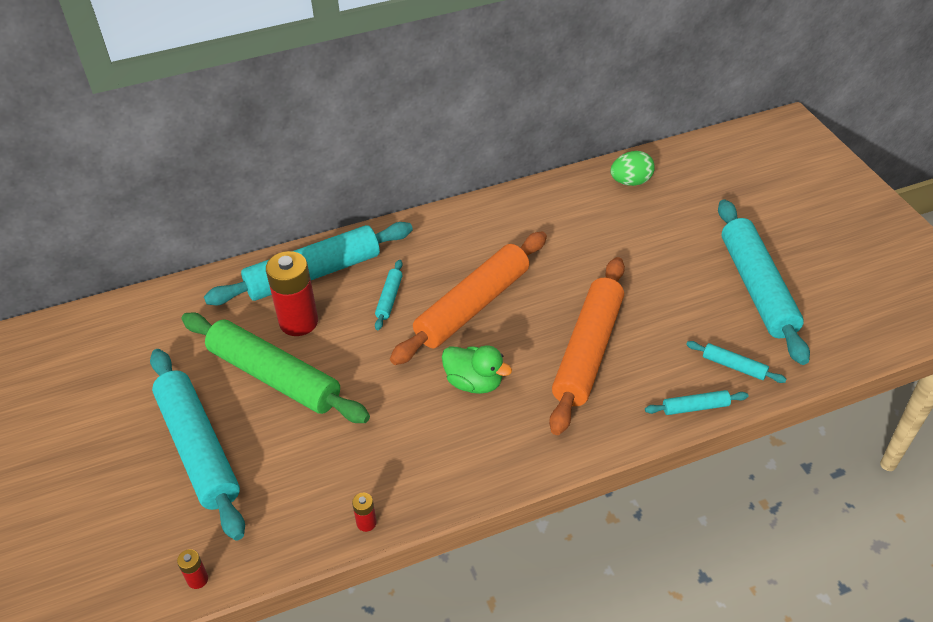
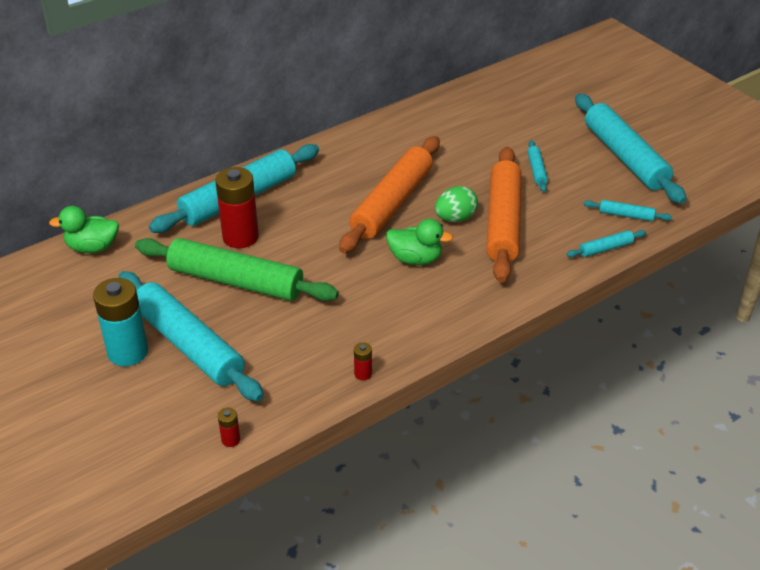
camera: 15 degrees left, 5 degrees down
turquoise rolling pin [375,260,403,330] -> turquoise rolling pin moved to [527,140,548,192]
green egg [610,151,655,186] -> green egg moved to [435,186,478,222]
none -> green duck [49,206,119,253]
none -> turquoise battery [93,278,148,366]

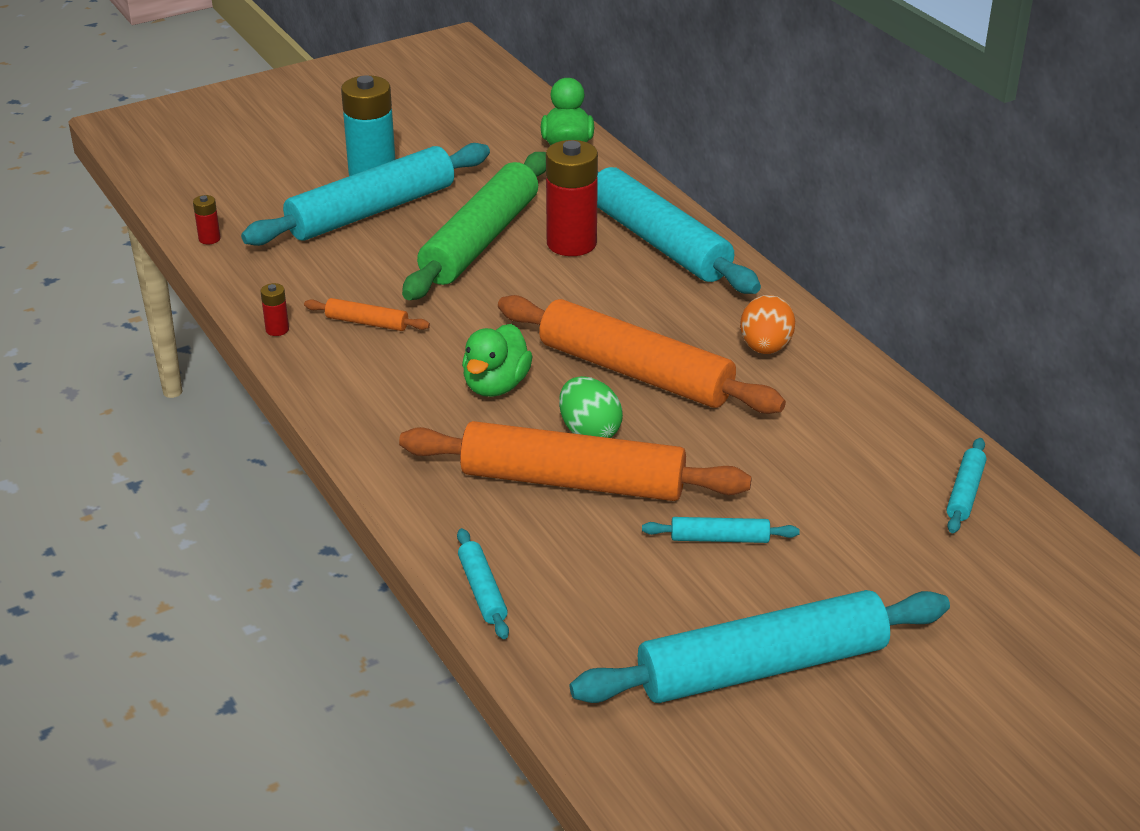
camera: 95 degrees right, 5 degrees down
turquoise rolling pin [583,200,672,221] -> turquoise rolling pin moved to [946,438,986,533]
none -> orange rolling pin [304,298,430,331]
none -> orange egg [740,295,795,354]

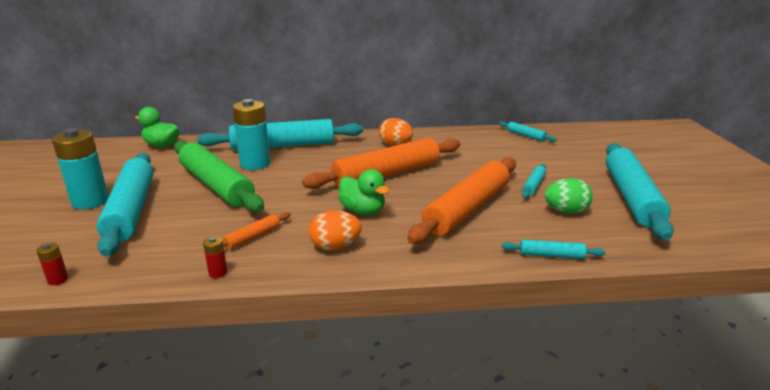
camera: 65 degrees left, 10 degrees down
red battery [546,140,598,256] -> turquoise battery [232,99,270,170]
green egg [559,376,623,438] -> green egg moved to [545,178,593,214]
none -> orange egg [309,210,362,251]

